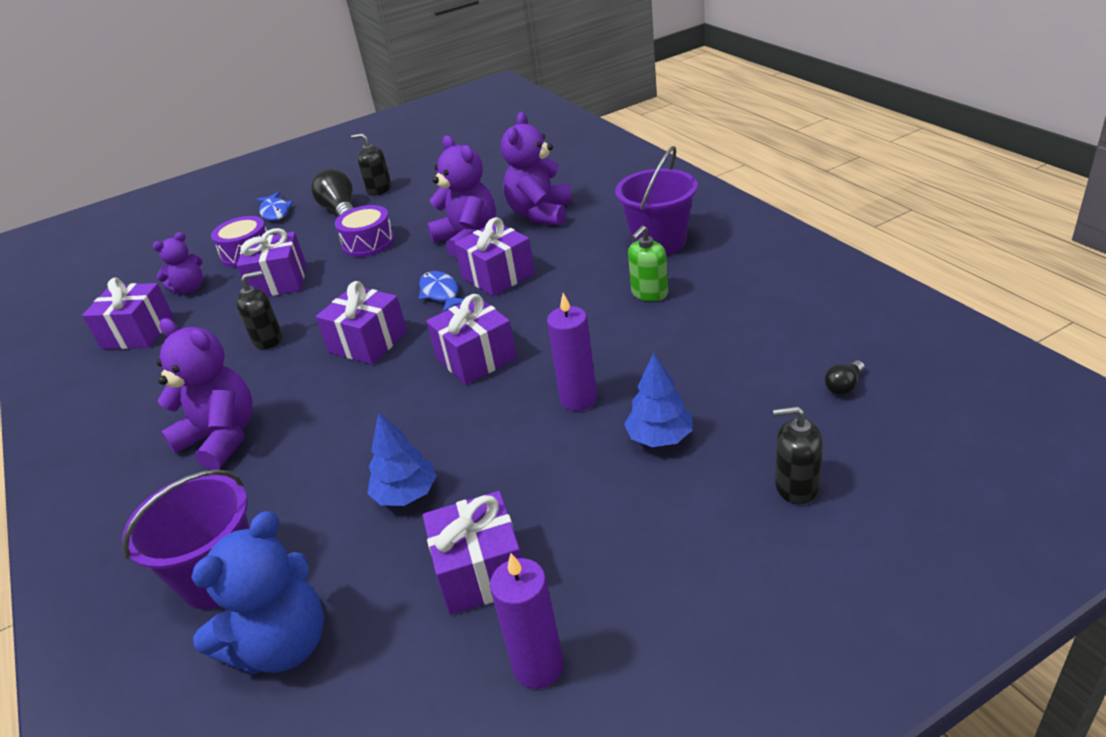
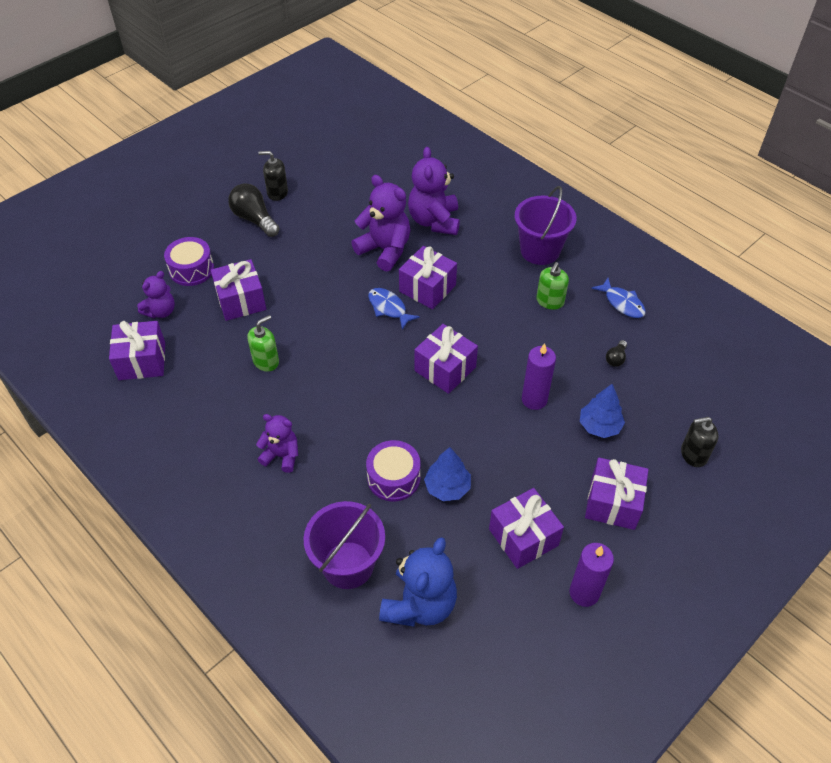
camera: 20 degrees left, 15 degrees up
purple teddy bear [157,318,253,470] -> purple teddy bear [256,414,298,473], size x0.60
black soap dispenser [236,271,282,349] -> green soap dispenser [247,315,279,372]
blue fish [256,192,293,221] -> blue fish moved to [591,278,646,318]
purple gift [316,281,407,365] -> purple gift moved to [585,458,648,530]
purple drum [335,205,395,257] -> purple drum moved to [366,440,420,501]
black light bulb [825,360,865,395] -> black light bulb moved to [606,340,627,367]

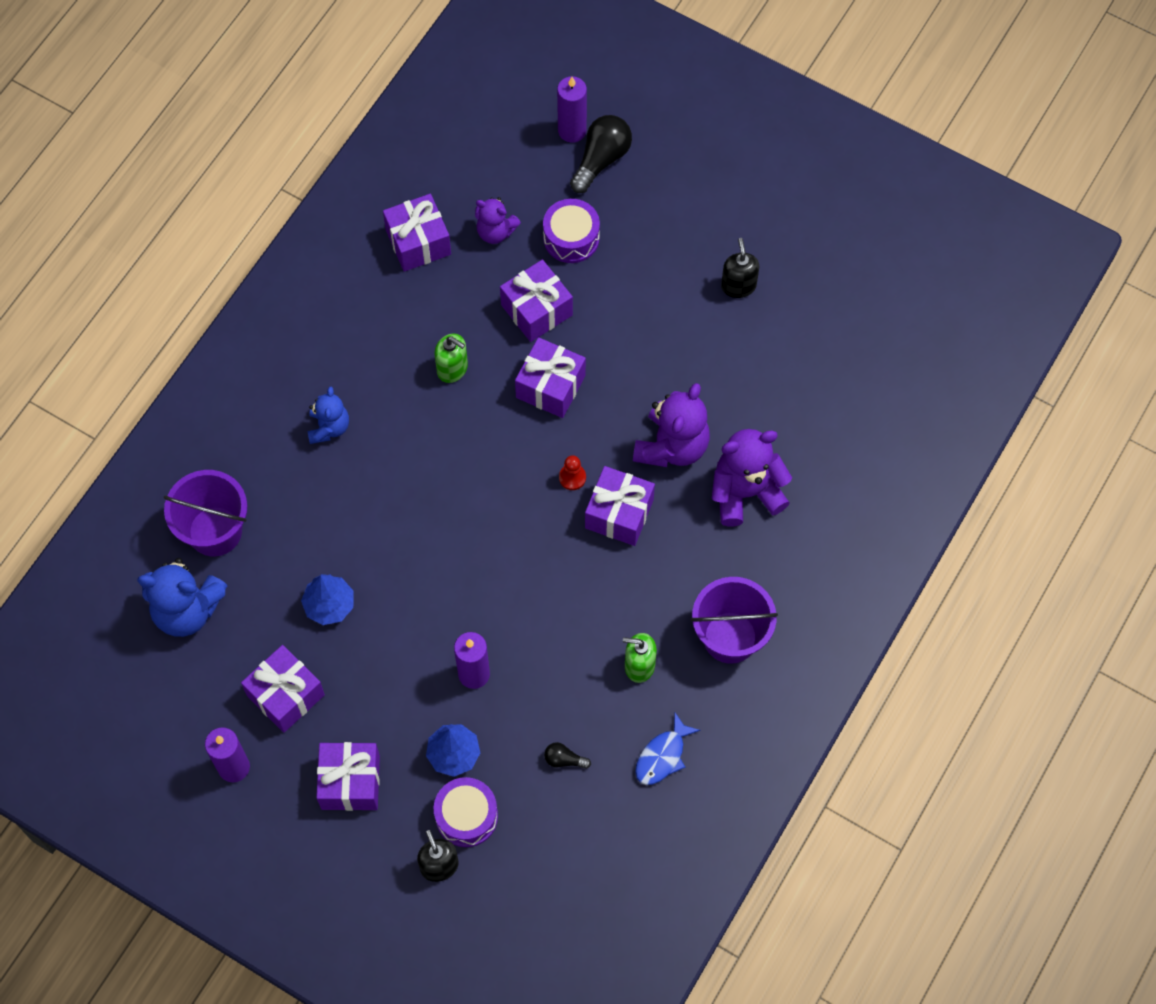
camera: 75 degrees right, 15 degrees up
black light bulb [228,183,280,237] -> black light bulb moved to [570,115,632,193]
purple teddy bear [256,414,298,473] -> blue teddy bear [307,387,349,444]
purple drum [366,440,420,501] -> purple drum moved to [434,777,498,847]
blue fish [368,288,420,330] -> red pawn [559,455,586,490]
purple gift [414,324,478,394] -> purple gift moved to [515,337,586,418]
none -> purple candle [557,76,587,143]

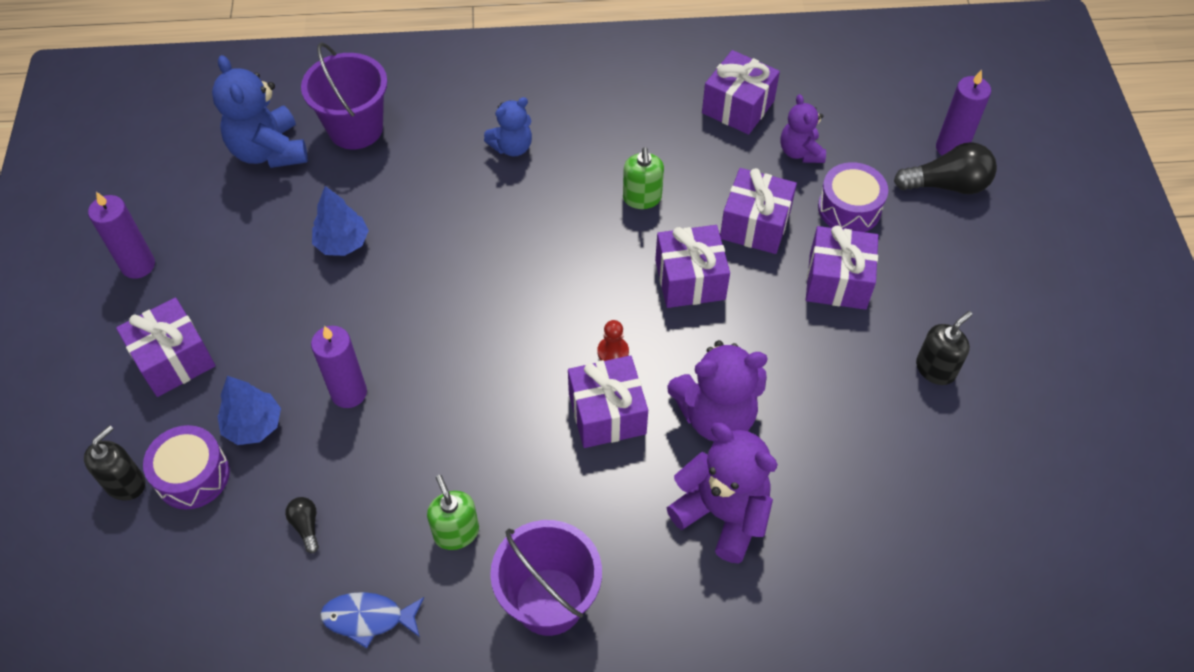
camera: 55 degrees right, 10 degrees down
purple gift [241,645,325,733] -> purple gift moved to [806,226,878,310]

